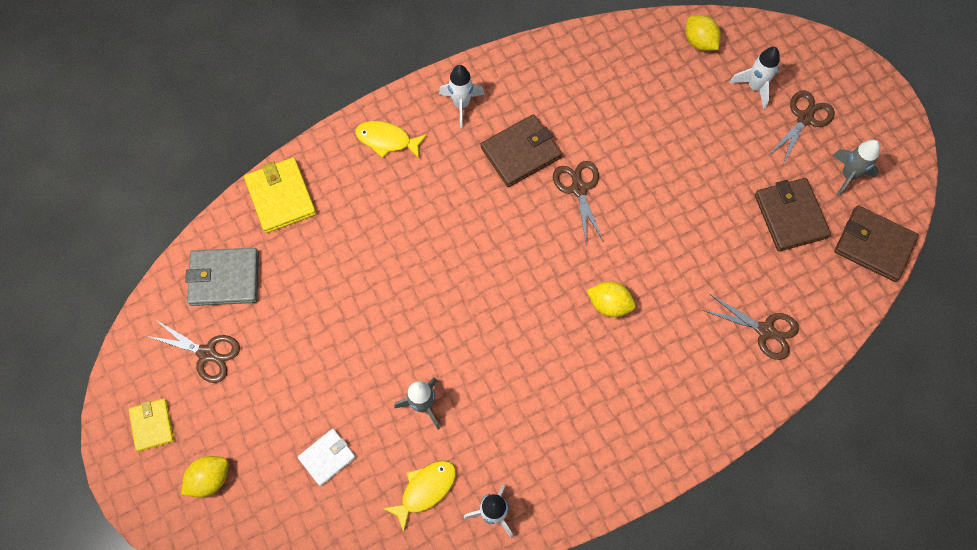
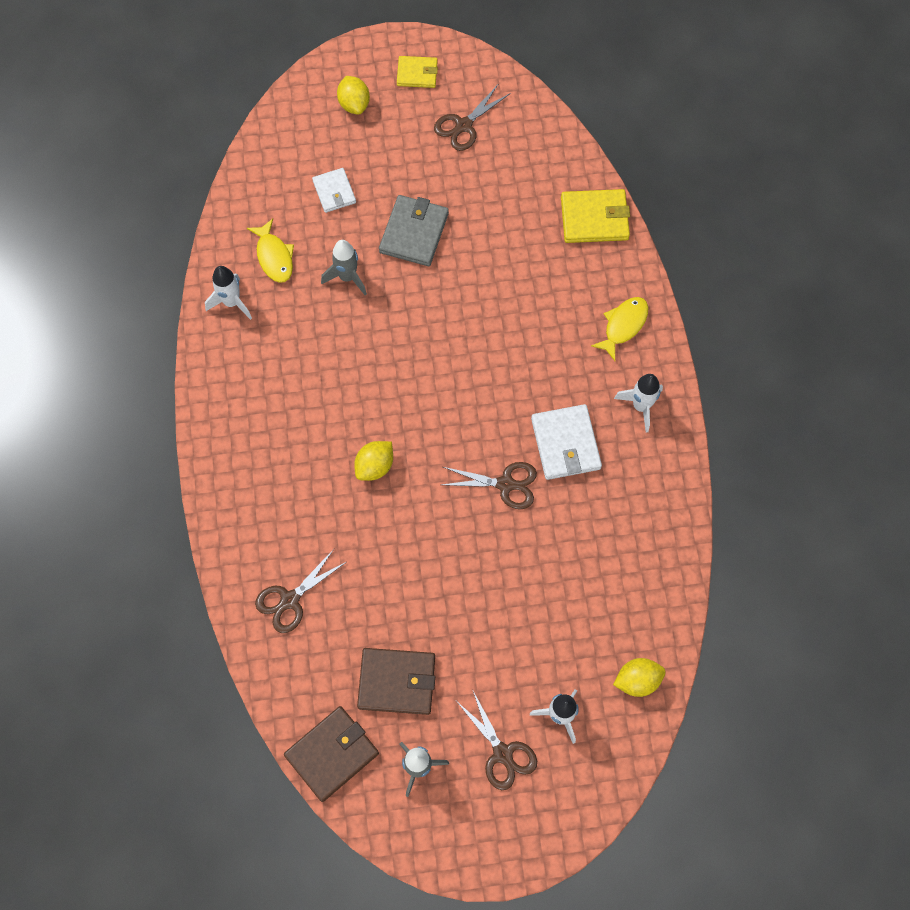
camera: 110 degrees right, 0 degrees up
grey wallet [185,248,259,306] -> grey wallet moved to [379,195,449,266]
brown wallet [481,114,562,187] -> white wallet [531,404,602,480]

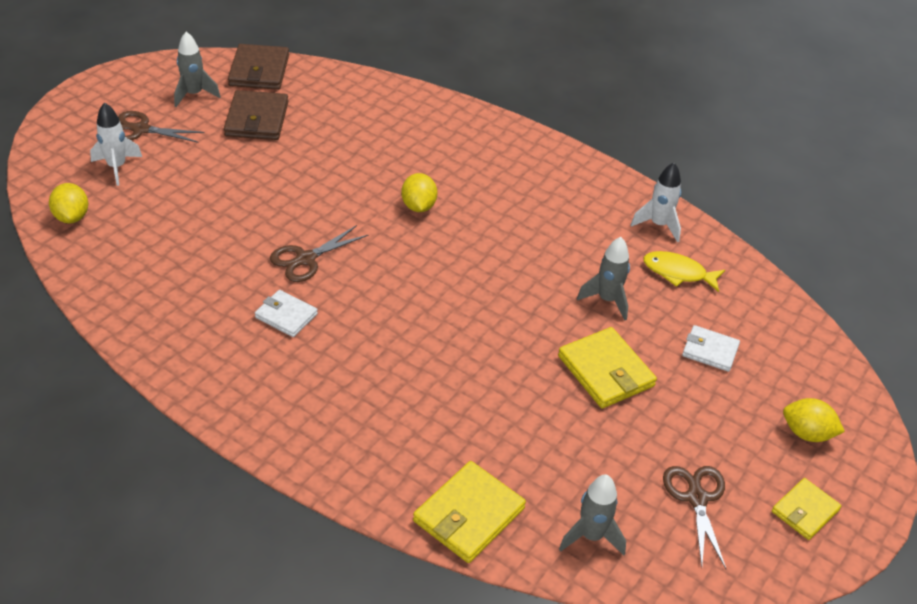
camera: 130 degrees right, 25 degrees down
brown scissors [255,549,346,633] -> none
brown wallet [357,648,435,715] -> brown wallet turned 45 degrees counterclockwise [224,90,288,140]
grey wallet [379,195,449,266] -> yellow wallet [558,327,657,408]
white wallet [531,404,602,480] -> white wallet [255,290,318,337], size x0.63
yellow fish [591,297,649,361] -> none
yellow lemon [613,658,666,697] -> yellow lemon turned 45 degrees counterclockwise [49,183,88,223]
white rocket [614,374,663,432] -> none
none -> grey rocket [559,475,626,556]

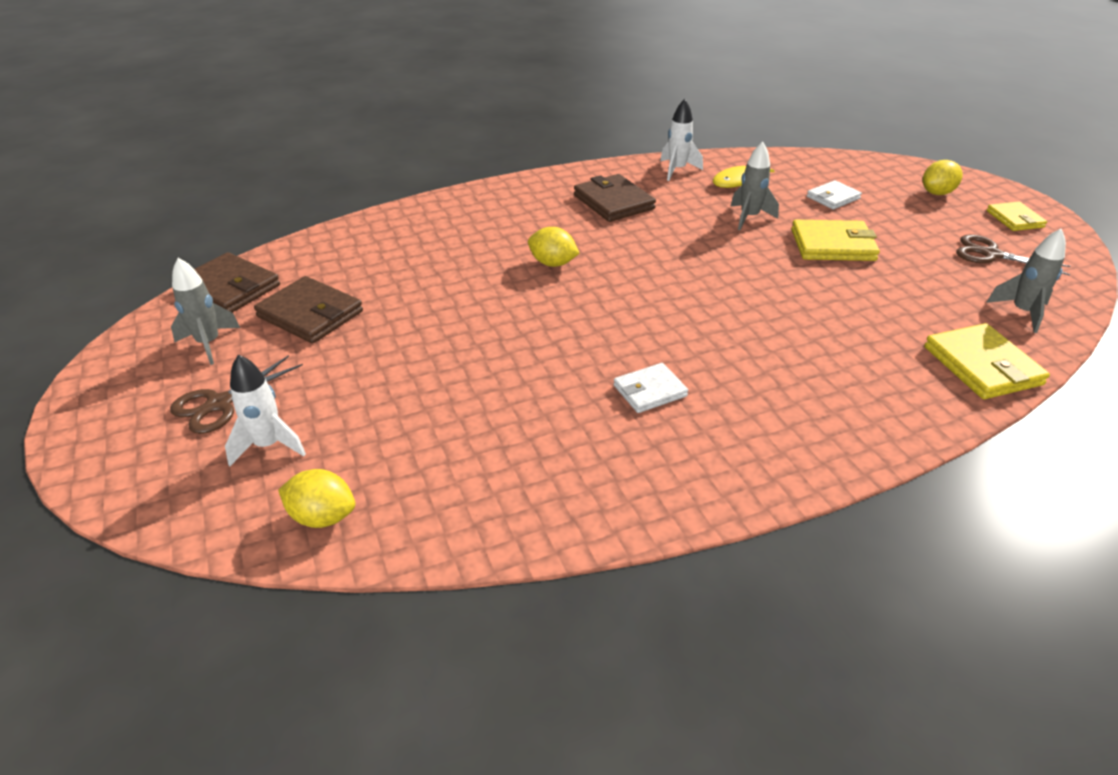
camera: 55 degrees left, 5 degrees down
brown scissors [270,225,368,282] -> none
none -> brown wallet [574,174,656,222]

